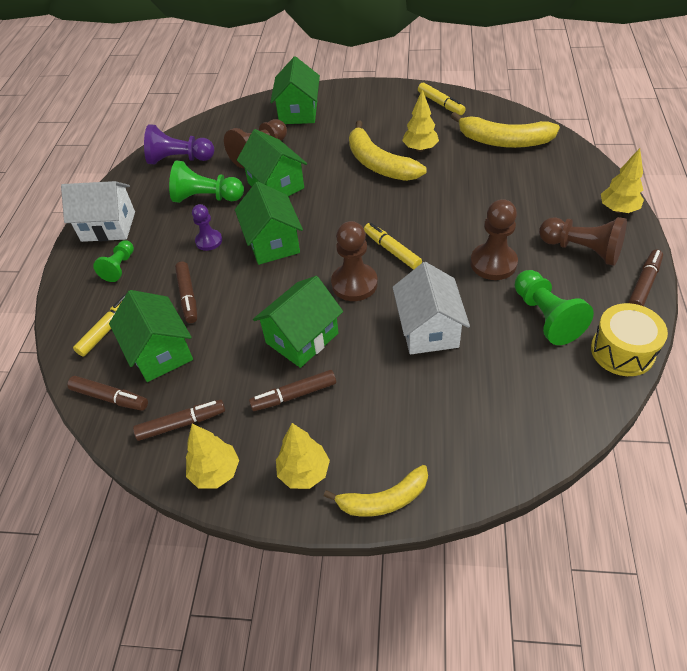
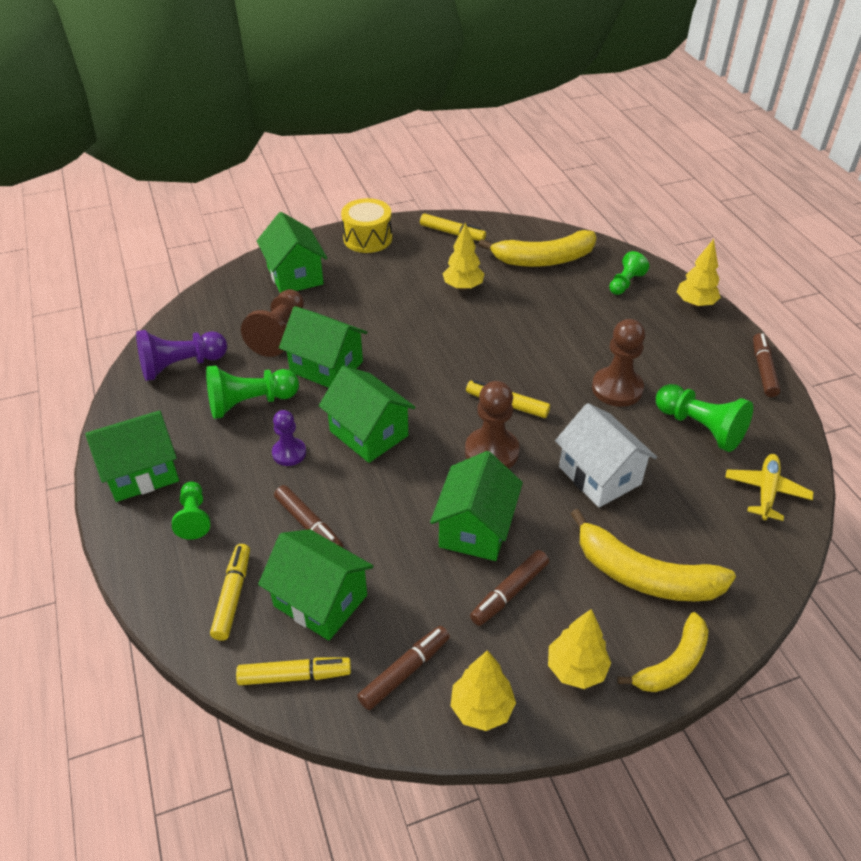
camera: 30 degrees left, 5 degrees down
white house [61,181,135,242] -> green house [85,410,179,502]
brown marker [67,376,148,411] -> yellow marker [236,658,351,685]
yellow banana [349,121,426,181] -> yellow banana moved to [571,509,736,601]
brown pawn [539,217,627,266] -> none
yellow drum [591,303,668,376] -> yellow drum moved to [341,198,392,253]
none -> green pawn [609,251,649,295]
none -> yellow plane [725,454,814,521]

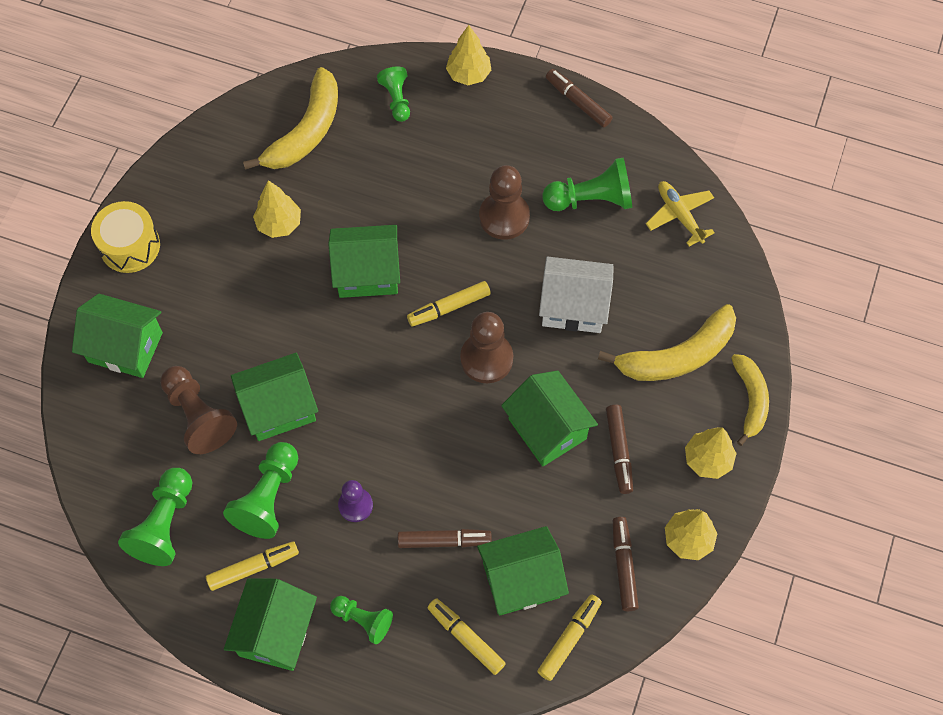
camera: 50 degrees left, 20 degrees up
purple pawn [136,330,227,381] -> green pawn [118,468,192,566]
green house [319,366,416,463] -> green house moved to [328,225,400,298]
yellow marker [420,213,486,241] -> yellow marker moved to [206,541,299,591]

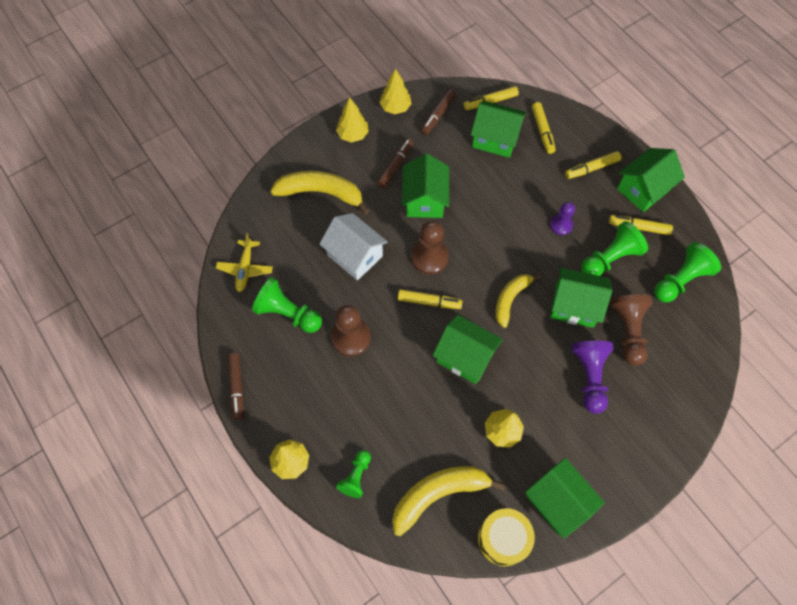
camera: 145 degrees left, 0 degrees up
green house [72,294,163,378] -> green house moved to [525,458,605,539]
yellow drum [91,201,160,273] -> yellow drum moved to [478,508,535,566]
green pawn [330,596,393,644] -> yellow marker [565,151,621,179]
brown marker [398,529,492,548] -> none
yellow banana [731,354,769,446] -> yellow banana moved to [495,274,541,328]
none -> purple pawn [571,341,613,414]

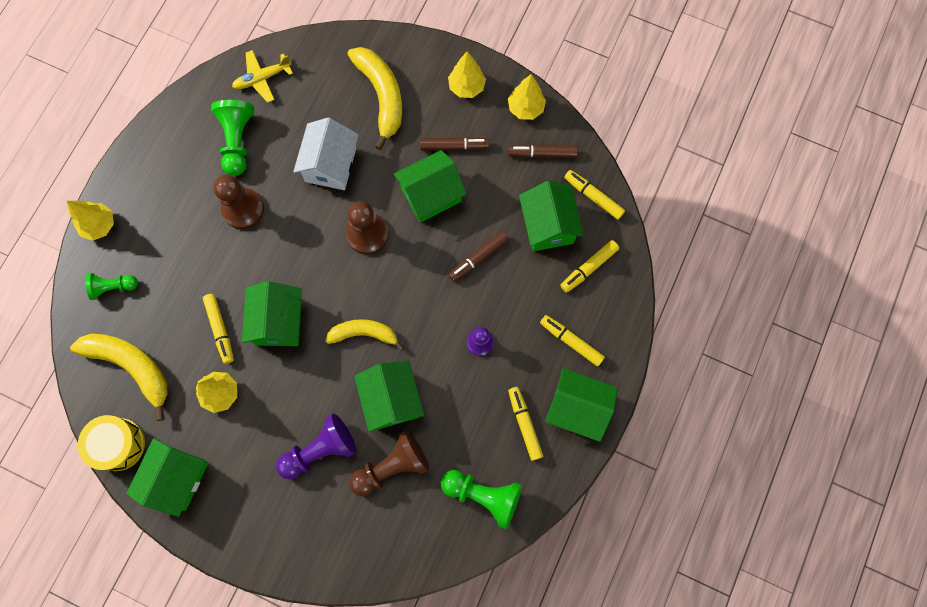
camera: 60 degrees right, 10 degrees up
brown marker [227,353,243,420] -> brown marker moved to [448,231,509,282]
yellow marker [398,289,463,309] -> yellow marker moved to [203,294,234,364]
green pawn [581,221,648,276] -> none

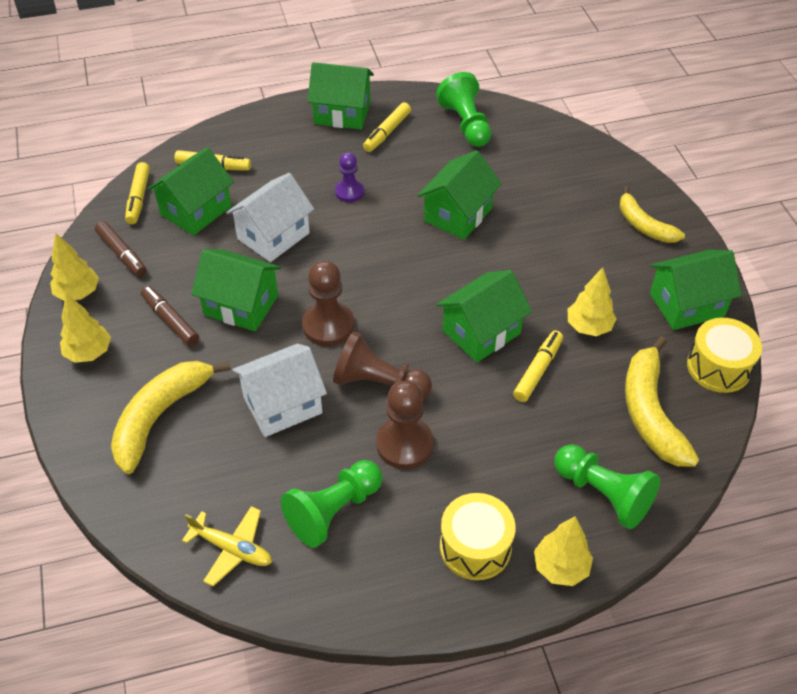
camera: 130 degrees left, 25 degrees down
green pawn [86,273,138,300] -> green pawn [554,445,660,529], size x1.60
purple pawn [276,414,356,479] -> none
yellow banana [325,319,404,351] -> yellow banana moved to [620,186,685,243]
brown pawn [349,430,429,496] -> brown pawn moved to [333,331,432,400]
brown marker [448,231,509,282] -> white house [226,173,314,262]
yellow marker [540,315,605,366] -> none
green house [545,368,618,442] -> green house turned 60 degrees counterclockwise [307,62,374,130]
none -> yellow drum [440,493,516,580]

